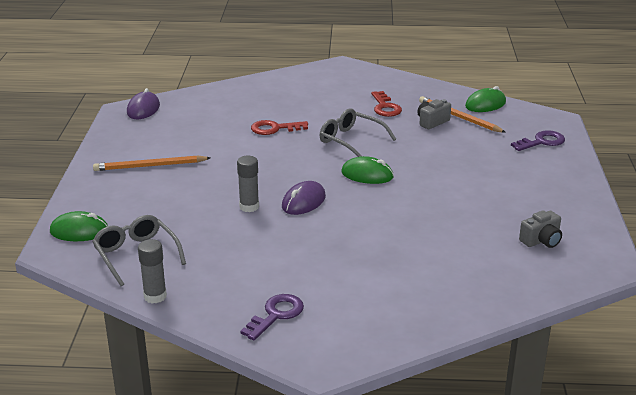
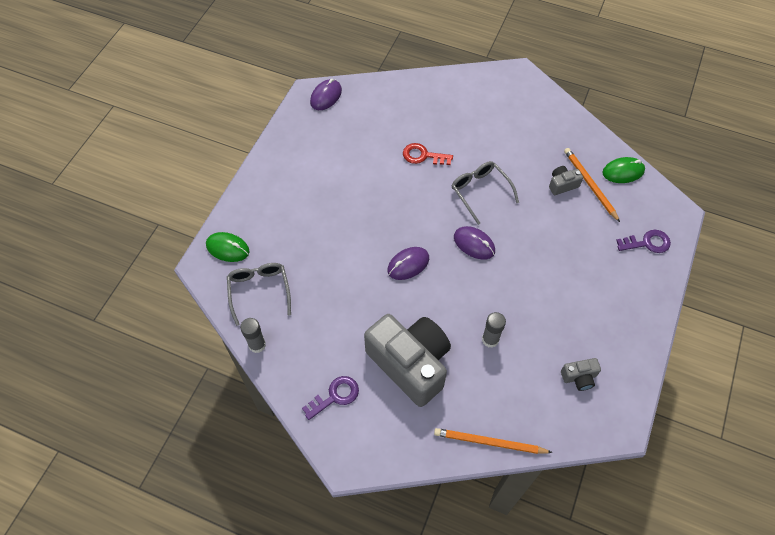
camera: 20 degrees right, 30 degrees up
orange pencil [93,155,210,171] -> orange pencil moved to [434,428,553,454]
grey glue stick [237,156,259,212] -> grey glue stick moved to [482,312,506,348]
green mouse [341,156,394,184] -> purple mouse [454,226,495,260]
red key [371,91,402,117] -> none
none -> grey camera [364,314,451,407]

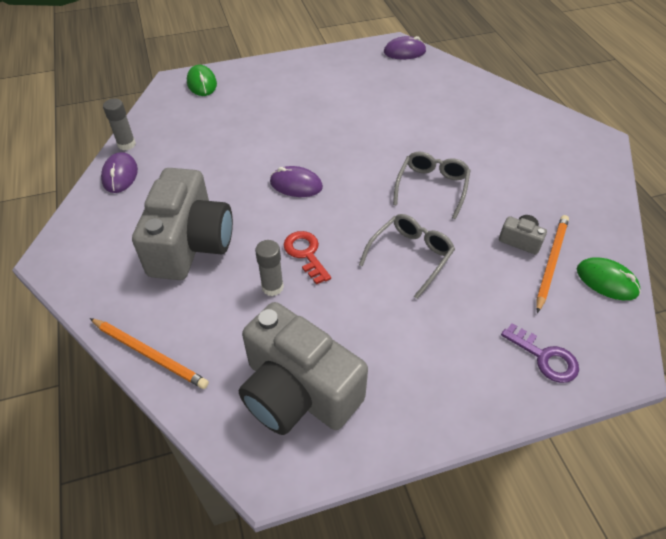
camera: 50 degrees right, 10 degrees down
grey glasses [227,263,291,326] -> grey glasses moved to [359,214,455,299]
purple key [302,376,359,420] -> none
red key [403,143,453,165] -> red key moved to [284,231,331,285]
orange pencil [434,428,553,454] -> orange pencil turned 150 degrees clockwise [90,318,209,389]
purple mouse [454,226,495,260] -> purple mouse moved to [101,152,138,193]
grey camera [561,358,601,391] -> grey camera [239,302,368,435], size x2.44

